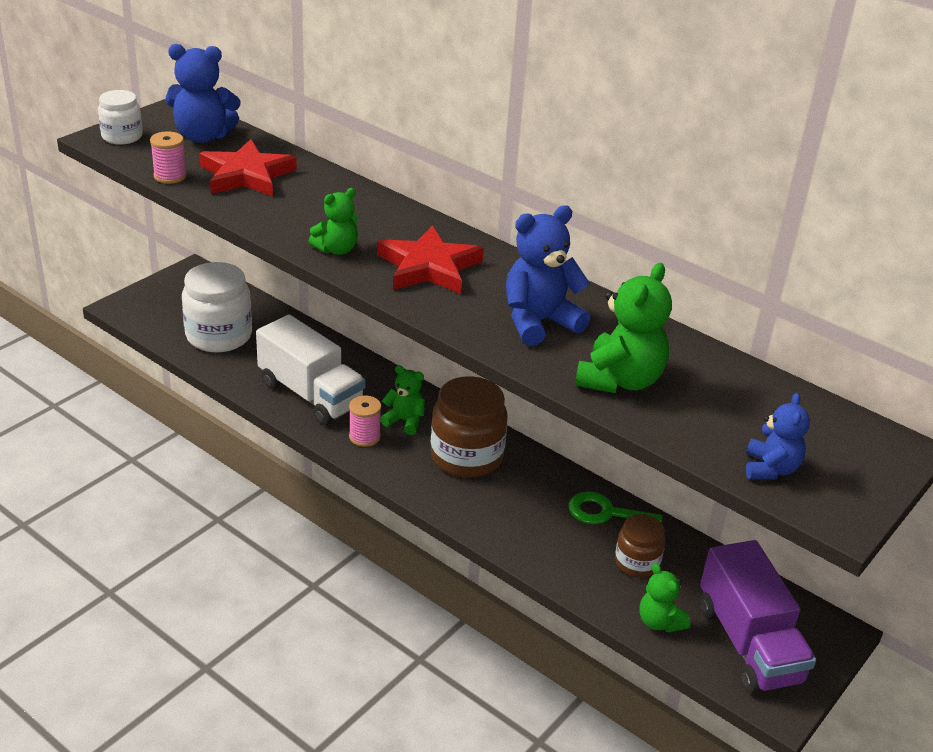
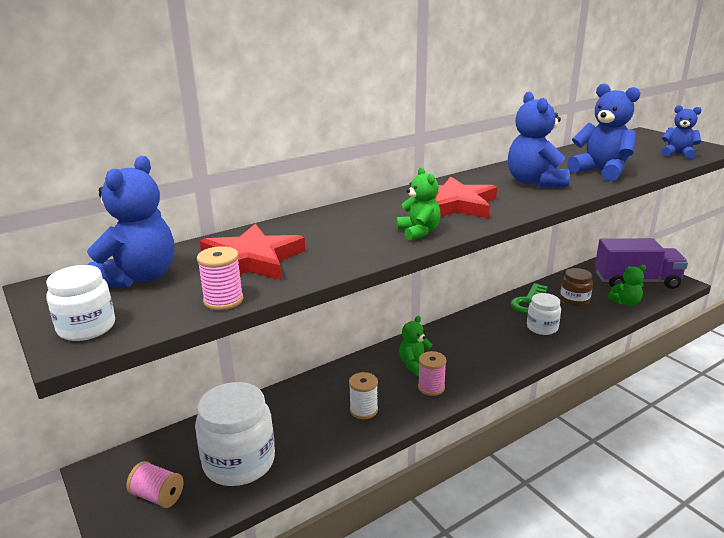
camera: 70 degrees left, 10 degrees down
white truck [256,314,366,425] -> white spool [349,372,378,419]
brown jar [431,376,508,478] -> none
green teddy bear [575,263,672,393] -> blue teddy bear [567,83,640,181]
none -> pink spool [126,461,184,508]
none -> white jar [527,293,561,335]

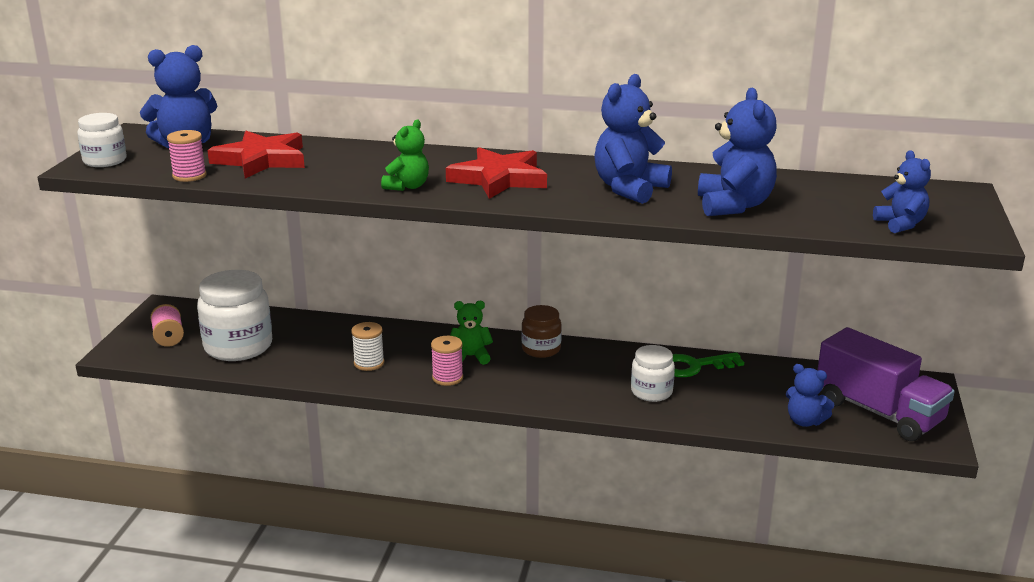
camera: 45 degrees right, 0 degrees up
brown jar [560,268,593,307] -> brown jar moved to [521,305,562,358]
green teddy bear [608,265,646,306] -> blue teddy bear [786,364,834,427]

